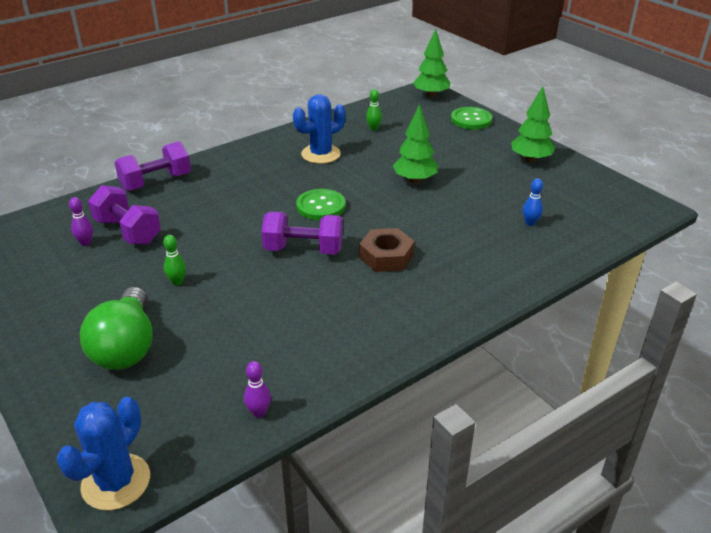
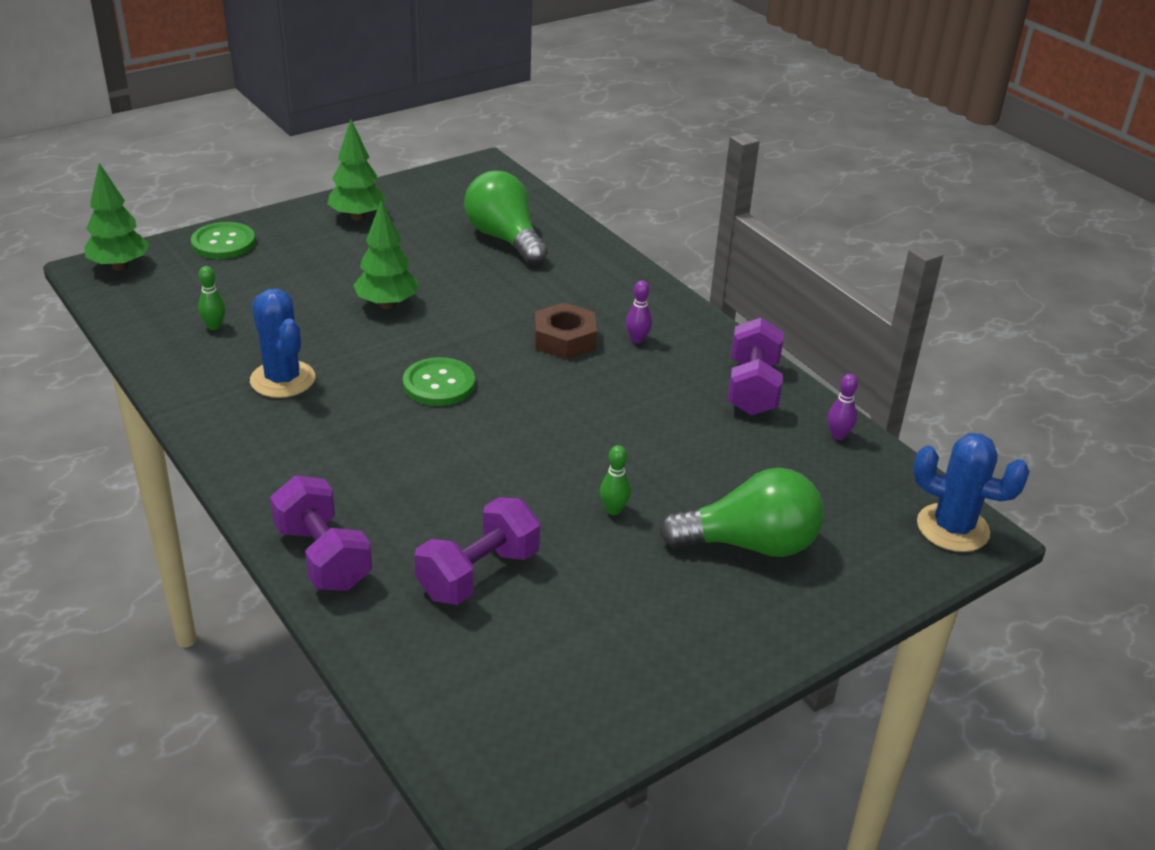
camera: 90 degrees left, 0 degrees up
purple bowling pin [69,197,93,246] -> purple bowling pin moved to [626,280,652,344]
purple dumbbell [262,212,343,255] -> purple dumbbell moved to [728,318,783,416]
blue bowling pin [523,178,543,226] -> green light bulb [464,170,548,265]

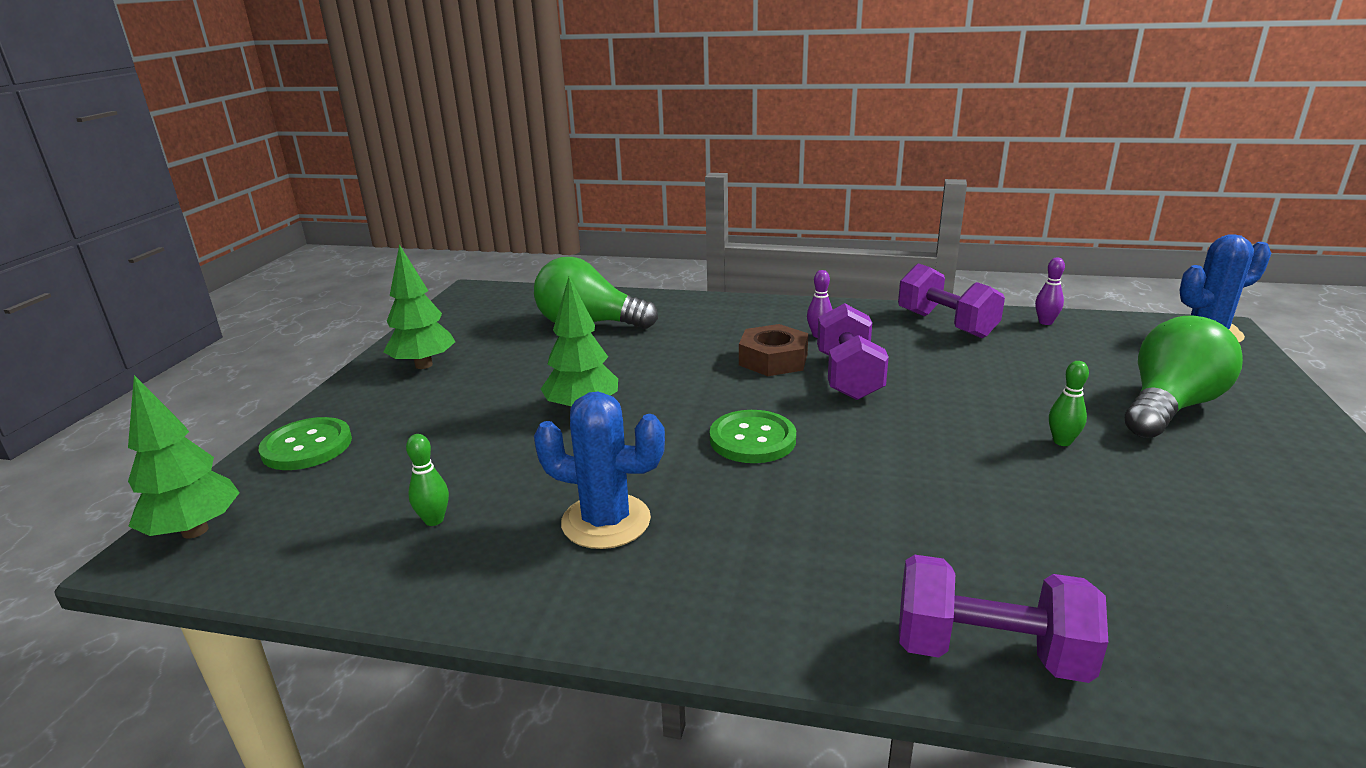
camera: 40 degrees left, 10 degrees down
purple dumbbell [415,497,540,605] -> purple dumbbell moved to [817,303,889,400]

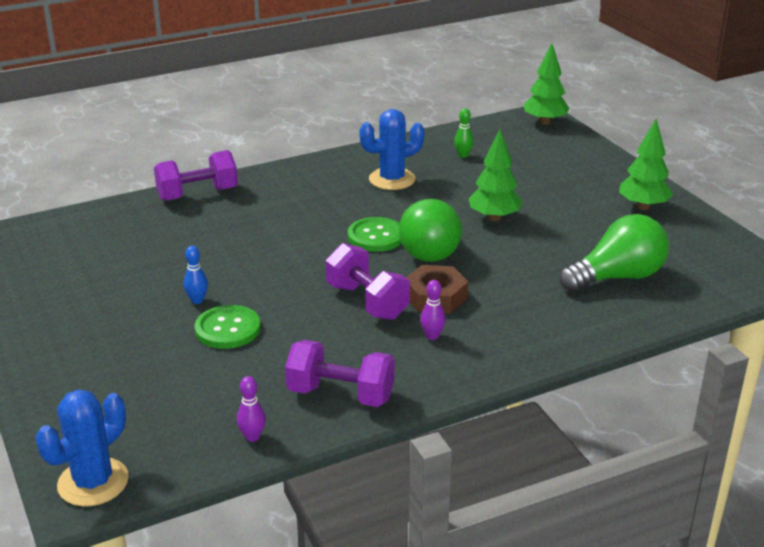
camera: 140 degrees right, 5 degrees up
green button [259,417,352,470] -> green button moved to [195,305,261,349]
green bowling pin [1049,361,1089,446] -> blue bowling pin [184,246,208,304]
green light bulb [1125,316,1243,438] -> green light bulb moved to [399,199,462,262]

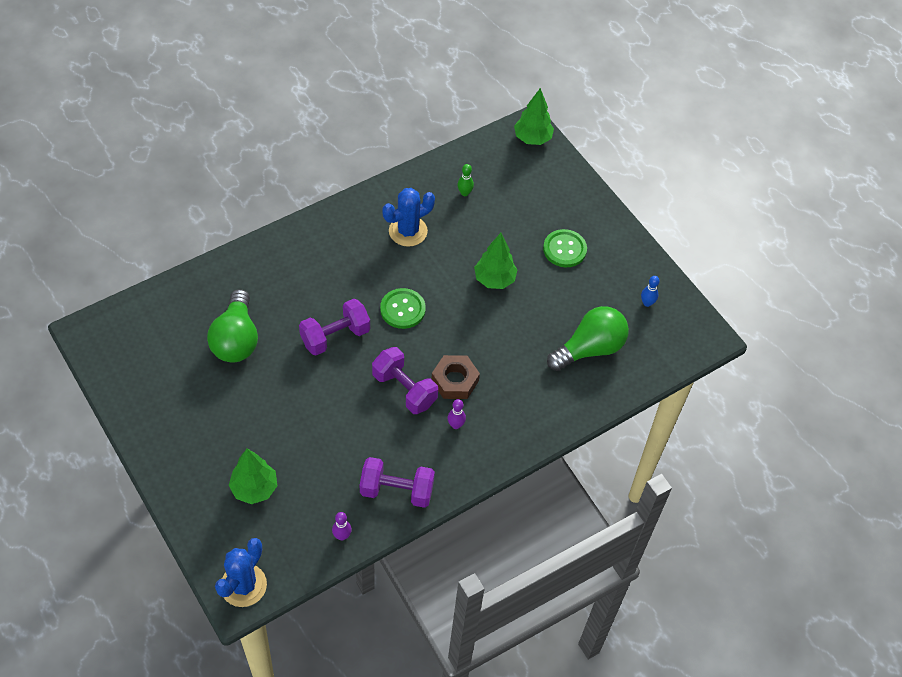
camera: 10 degrees left, 25 degrees up
purple dumbbell [154,150,238,201] -> purple dumbbell moved to [299,299,370,356]
blue bowling pin [184,246,208,304] -> blue bowling pin moved to [641,276,659,307]
green button [195,305,261,349] -> green button moved to [543,229,587,267]
green light bulb [399,199,462,262] -> green light bulb moved to [207,289,258,362]
green tree [619,119,673,210] -> green tree moved to [229,449,277,504]

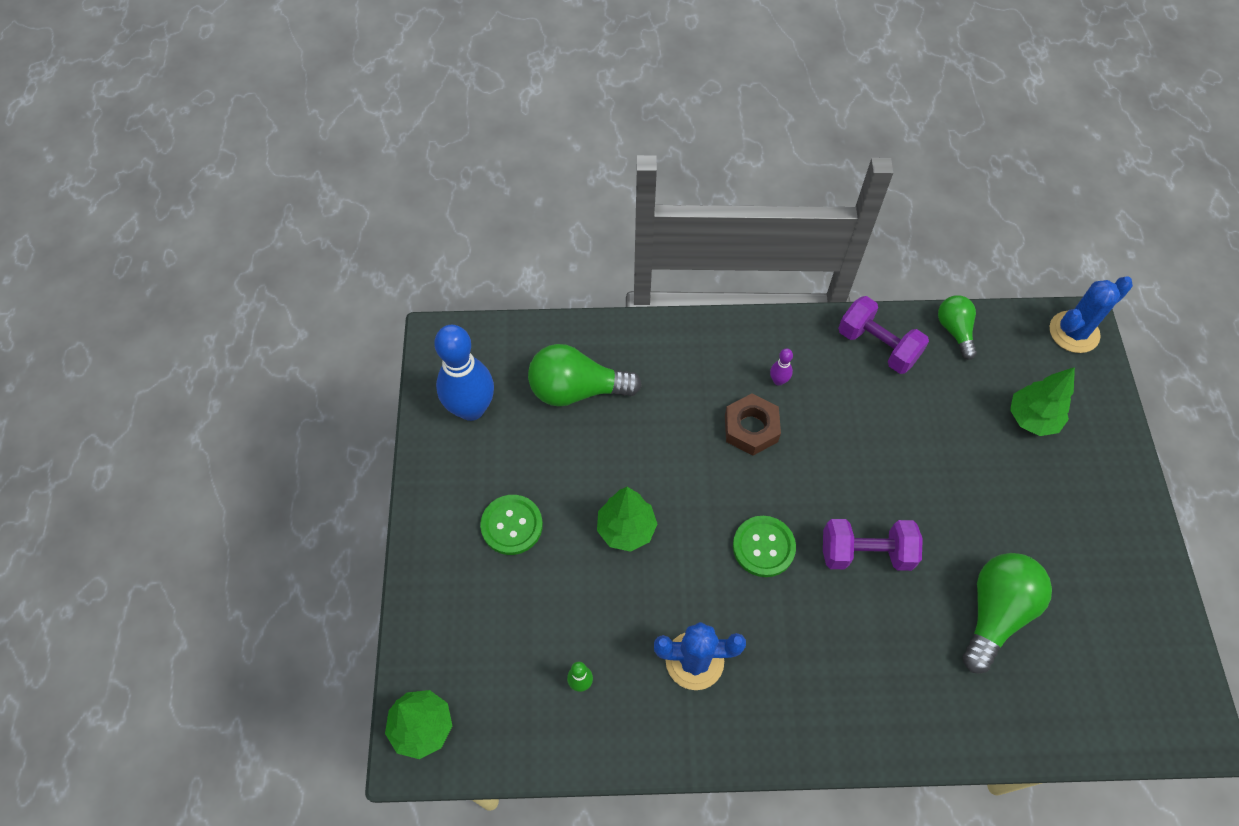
camera: 145 degrees left, 5 degrees up
purple bowling pin [332,512,352,541] -> green light bulb [938,295,977,360]
purple dumbbell [372,347,438,414] -> none
blue bowling pin [641,276,659,307] -> blue bowling pin [434,325,494,421], size x2.47

